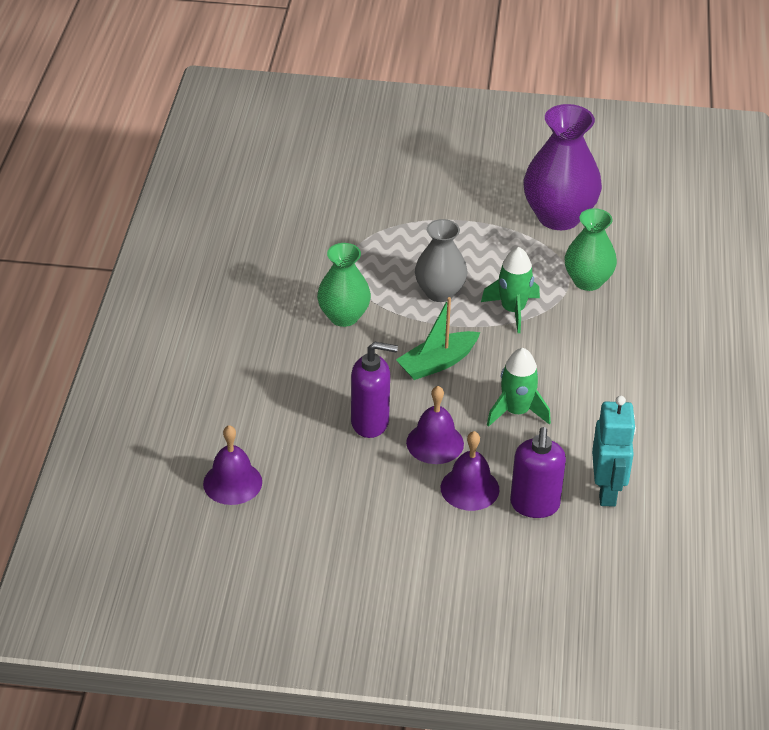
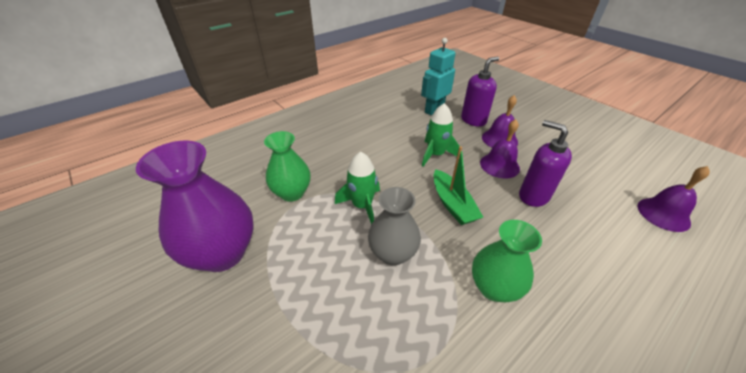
camera: 135 degrees left, 0 degrees up
green boat [396,297,480,380] -> green boat turned 60 degrees clockwise [434,146,483,225]

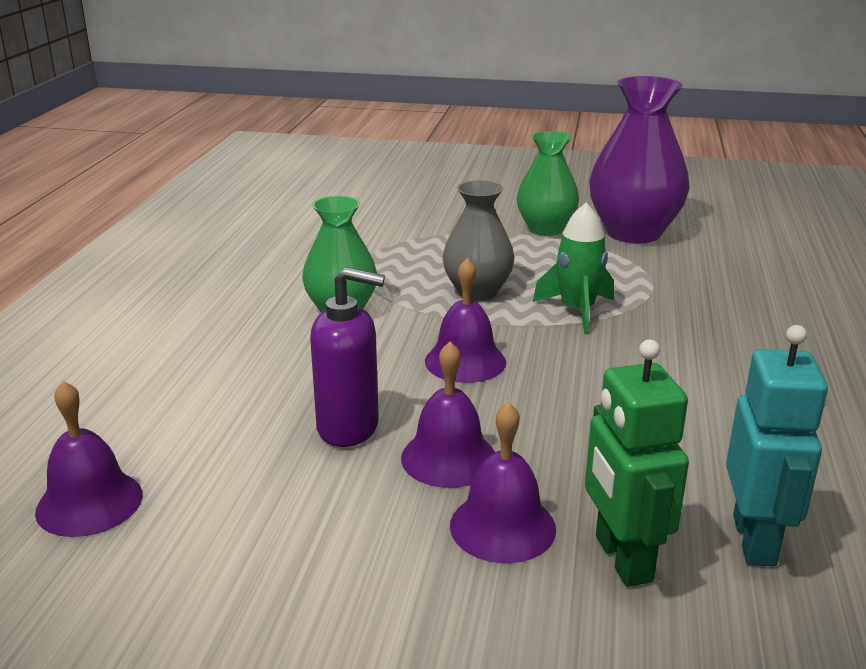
camera: 140 degrees right, 15 degrees down
green vase [264,131,311,202] -> green vase moved to [517,131,579,236]
green rocket [422,103,460,167] -> none
green boat [434,146,483,225] -> purple bell [425,258,506,383]
purple soap dispenser [461,56,499,127] -> green robot [585,340,689,587]

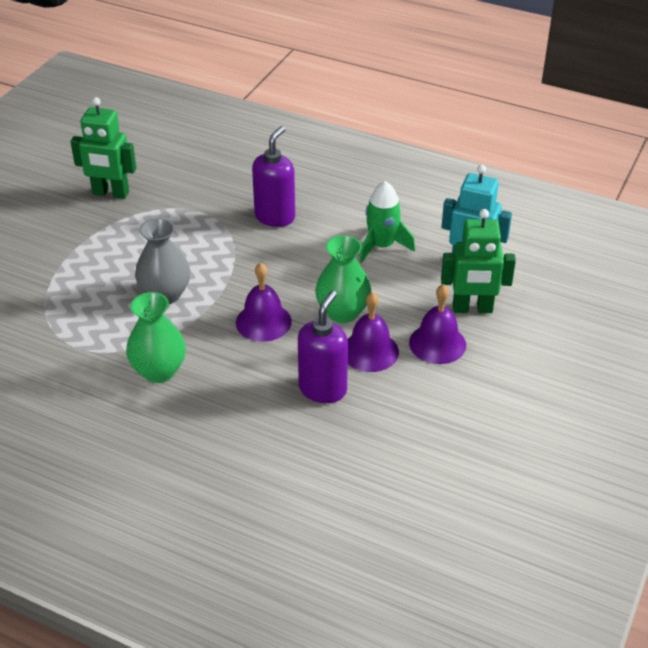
camera: 75 degrees left, 15 degrees up
purple bell [35,381,143,537] -> none
green vase [517,131,579,236] -> green vase moved to [315,235,371,323]
green rocket [533,203,614,333] -> green rocket moved to [359,181,415,263]
purple vase [589,76,690,244] -> green robot [70,97,136,199]
none -> purple soap dispenser [252,126,295,227]

